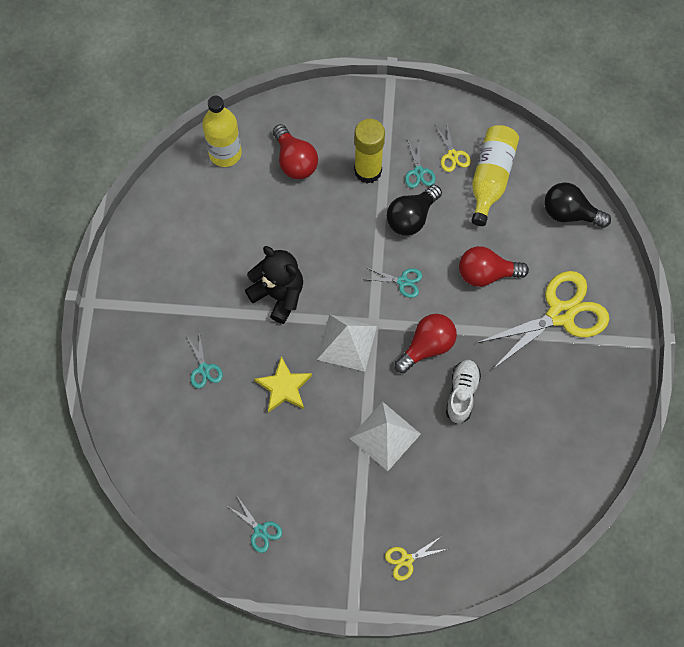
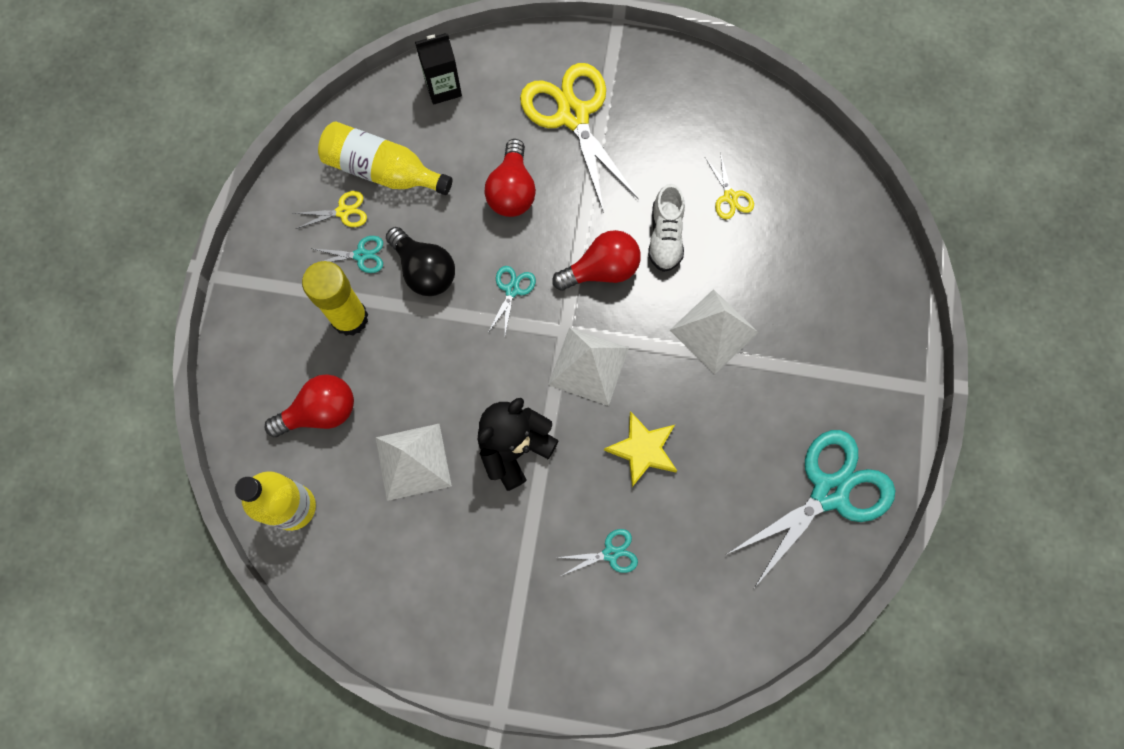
camera: 85 degrees left, 5 degrees up
turquoise scissors [227,496,282,553] -> turquoise scissors [727,430,895,588], size x2.29
yellow scissors [385,537,447,581] -> yellow scissors moved to [705,151,754,219]
red light bulb [394,314,457,373] -> red light bulb turned 105 degrees clockwise [552,230,641,291]
white shoe [446,360,481,424] -> white shoe turned 105 degrees counterclockwise [648,184,685,272]
black light bulb [544,182,611,228] -> black carton [415,33,462,105]
none -> white pyramid [376,424,452,501]

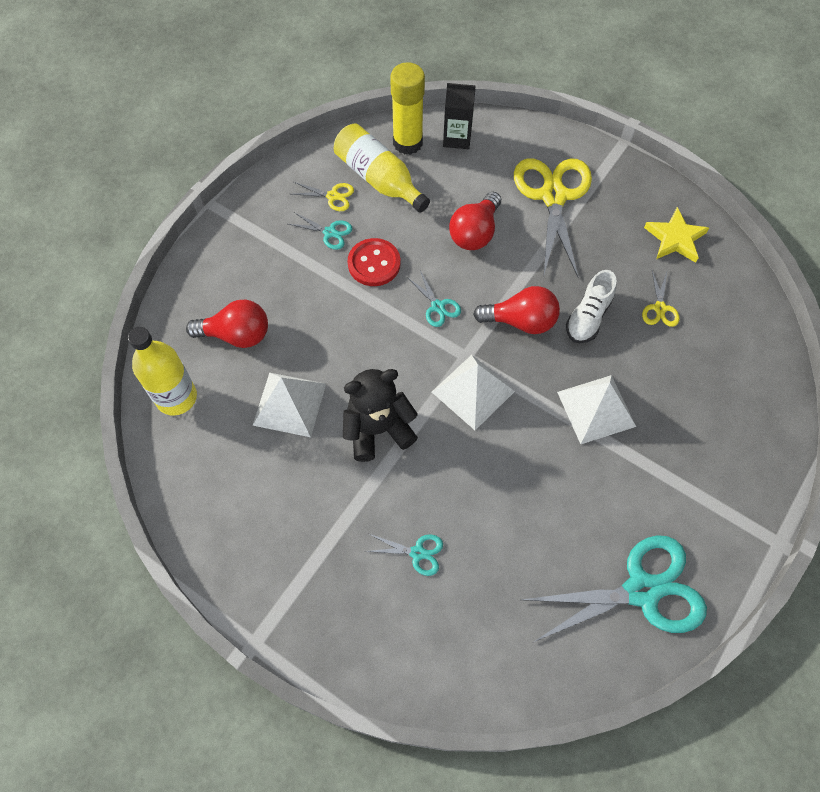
camera: 25 degrees right, 10 degrees down
yellow glue stick [302,261,368,336] -> yellow glue stick moved to [390,62,425,155]
black light bulb [386,227,455,296] -> red button [348,238,401,286]
turquoise scissors [488,266,536,335] -> turquoise scissors turned 105 degrees clockwise [407,271,461,327]
yellow star [604,411,677,487] -> yellow star moved to [644,207,709,263]

